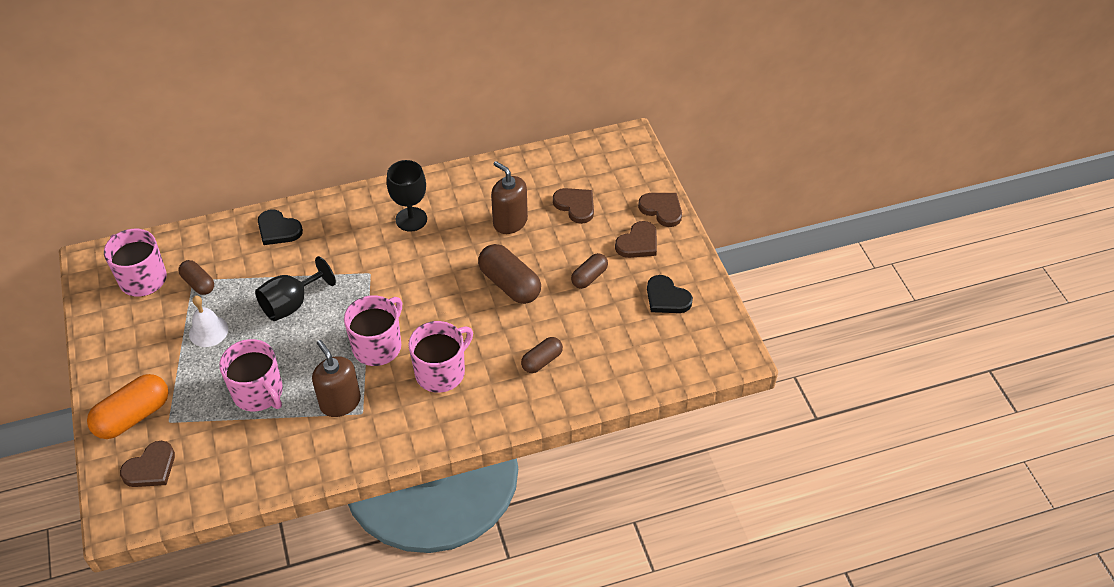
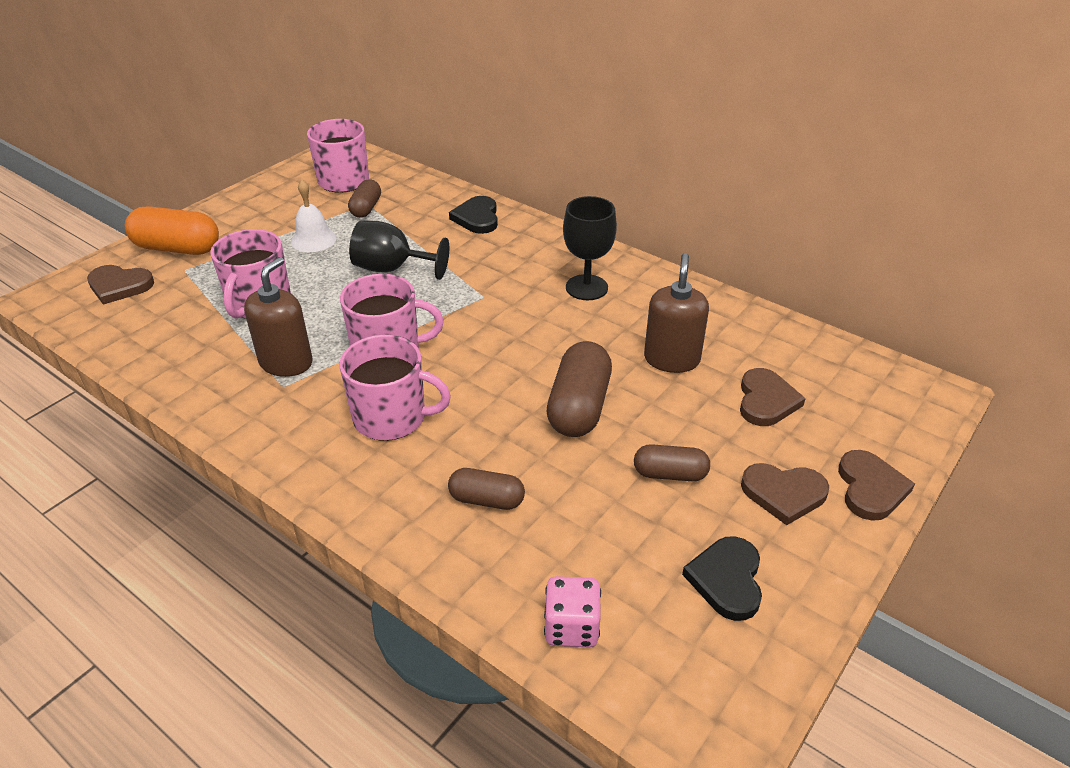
camera: 55 degrees right, 10 degrees down
none -> pink dice [544,576,601,647]

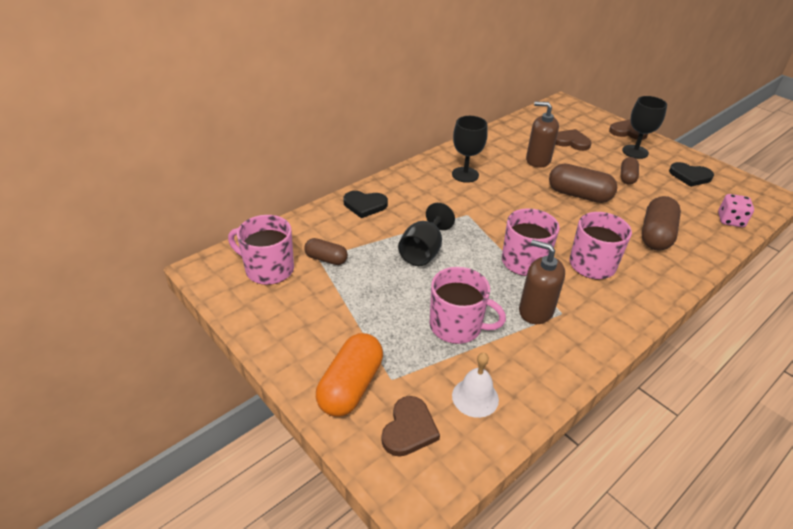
camera: 80 degrees left, 0 degrees up
white bell [291,180,336,252] -> white bell moved to [452,353,499,418]
brown capsule [448,468,525,510] -> brown capsule [642,196,681,251], size x1.69
brown heart [741,463,829,525] -> black goblet [622,96,667,159]

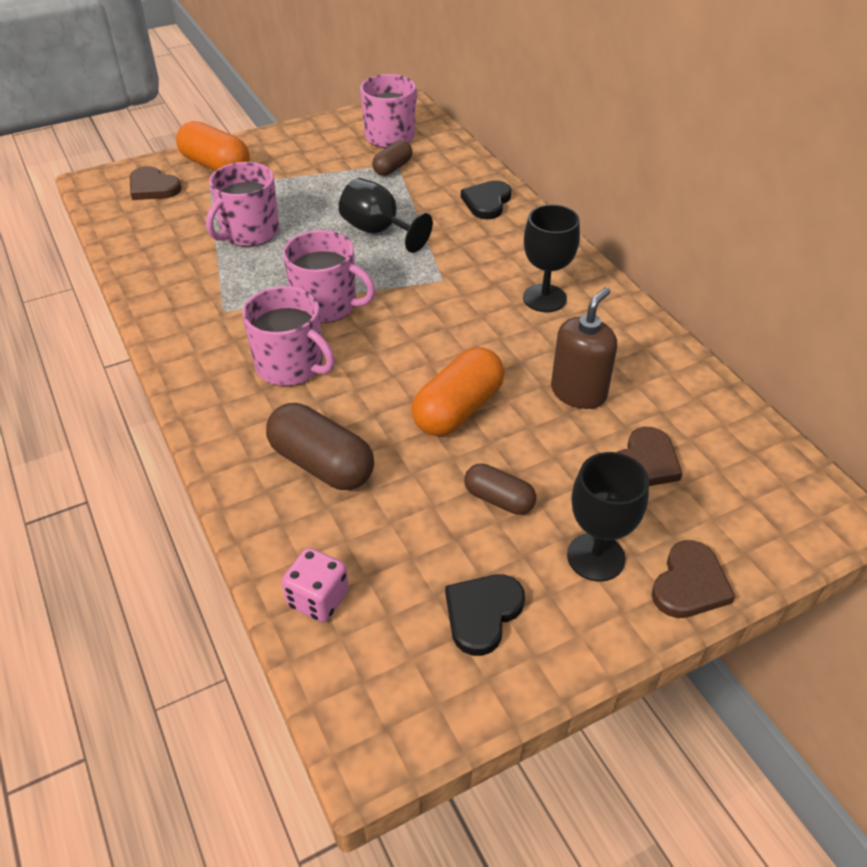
camera: 105 degrees right, 5 degrees up
white bell [452,353,499,418] -> none
brown soap dispenser [519,240,565,324] -> none
brown capsule [549,164,617,203] -> orange capsule [412,347,505,436]

